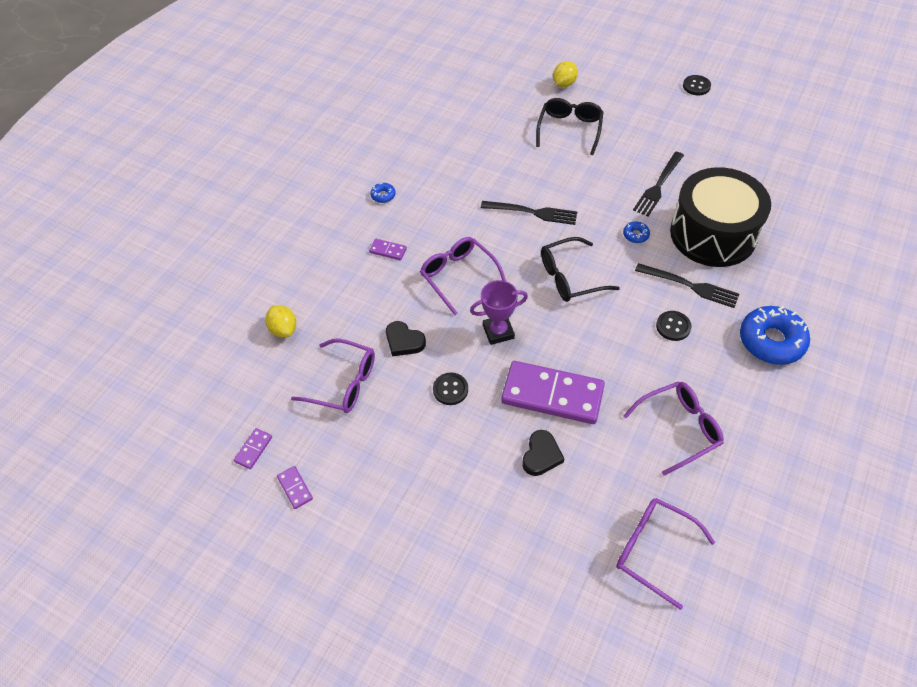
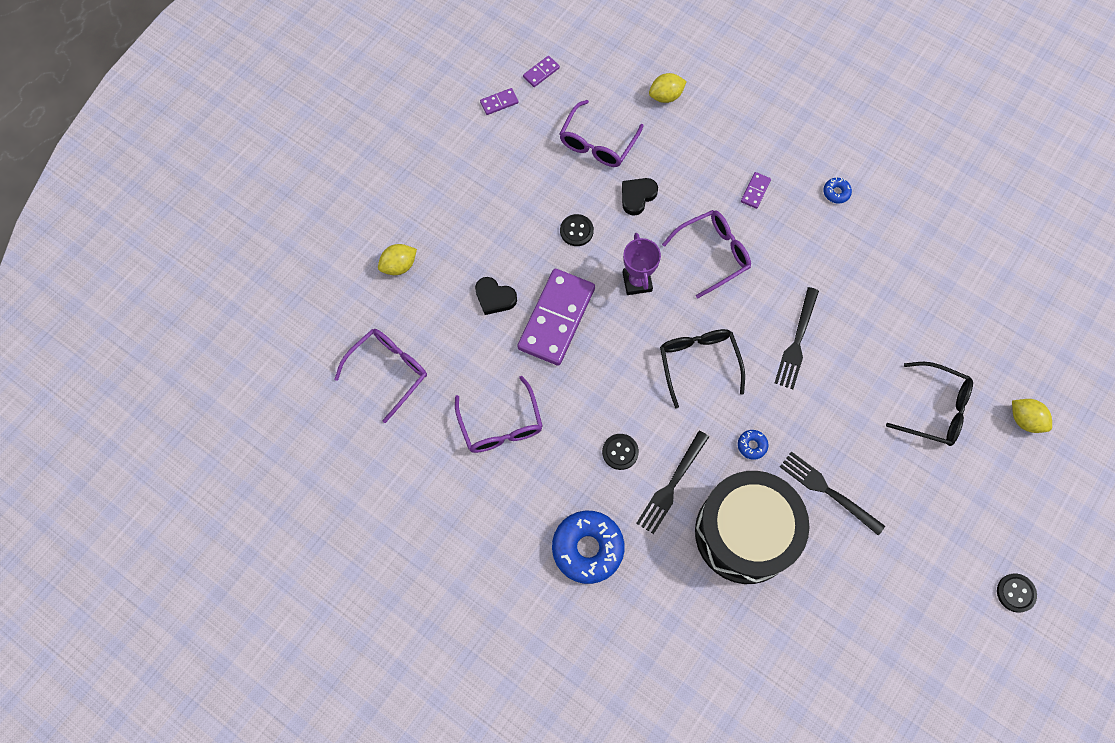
camera: 95 degrees right, 15 degrees up
purple domino [234,428,272,469] -> purple domino turned 75 degrees counterclockwise [523,56,560,87]
none -> yellow lemon [378,244,417,275]

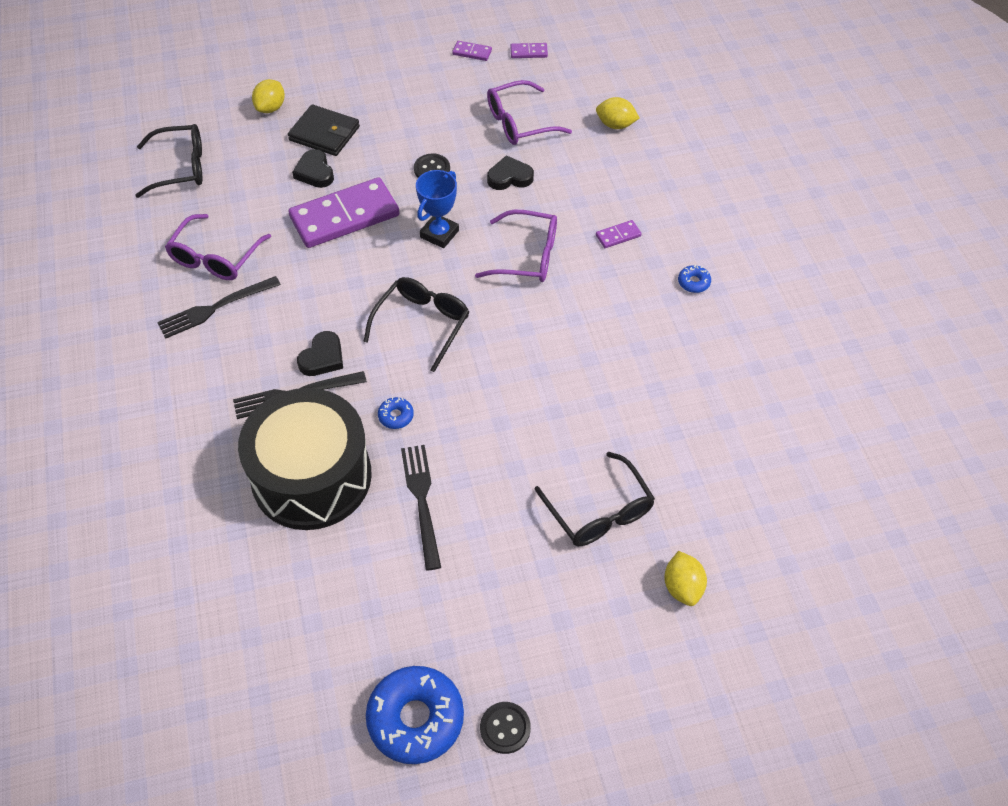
camera: 40 degrees right, 15 degrees down
purple glasses [334,329,427,423] -> black glasses [135,124,202,198]
yellow lemon [378,244,417,275] -> yellow lemon turned 75 degrees counterclockwise [252,79,285,113]
blue donut [552,511,625,584] -> blue donut moved to [366,666,464,764]
black button [602,434,639,470] -> none
purple trophy [622,233,661,295] -> blue trophy [416,170,459,248]
black fork [775,287,819,389] -> black fork moved to [157,276,281,339]
none -> black wallet [288,104,360,156]
none -> black heart [297,331,343,376]

